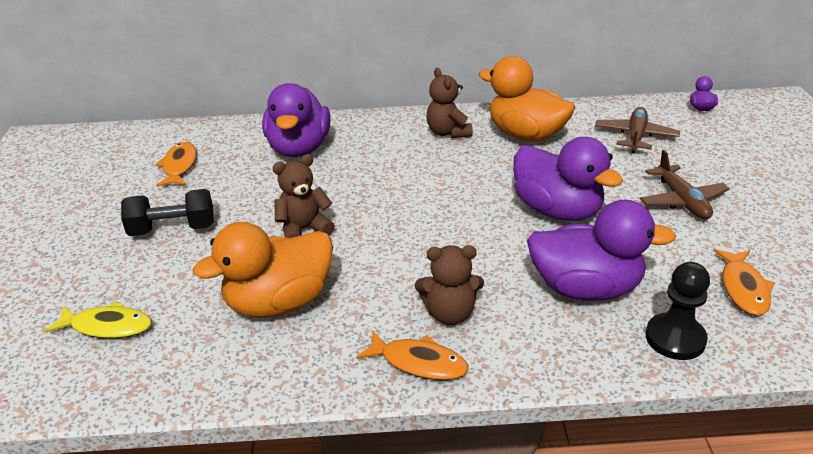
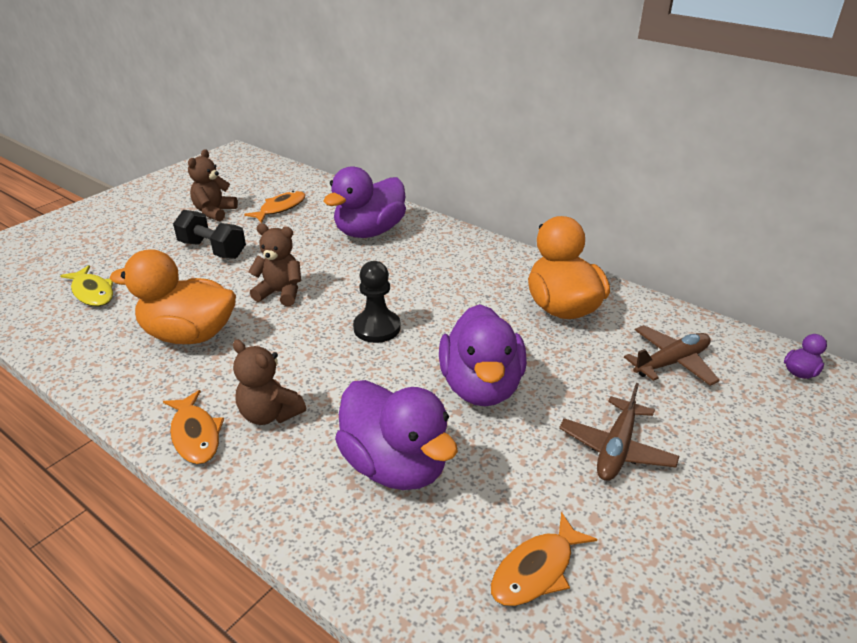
camera: 40 degrees right, 0 degrees up
brown teddy bear [427,68,473,138] -> brown teddy bear moved to [188,149,238,221]
black pawn [646,262,710,360] -> black pawn moved to [353,261,401,343]

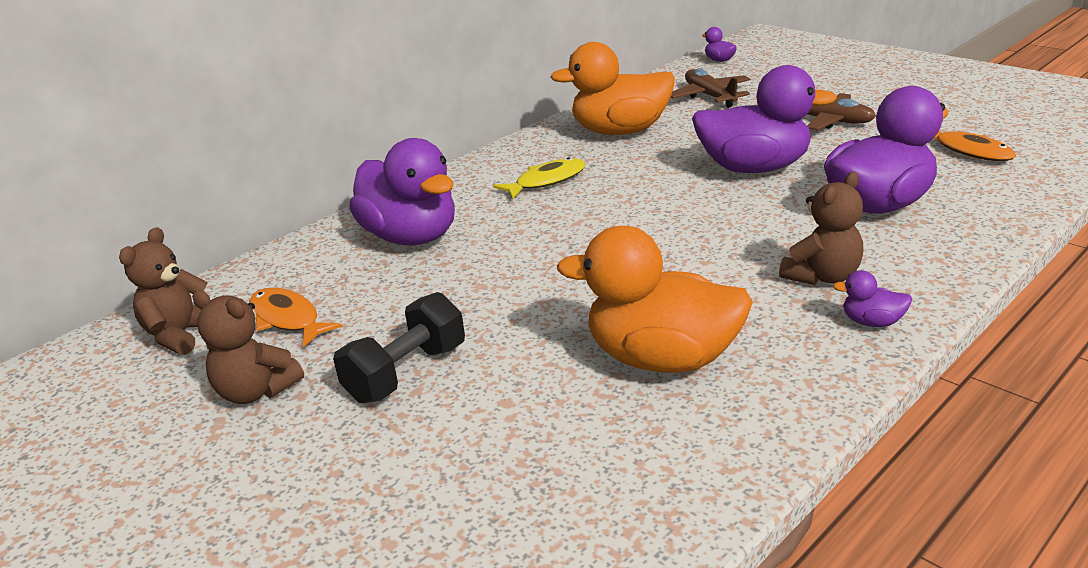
camera: 80 degrees left, 5 degrees down
yellow fish [60,265,113,306] -> yellow fish moved to [493,157,585,200]
orange duck [110,249,236,344] -> orange duck turned 90 degrees clockwise [557,226,753,373]
orange fish [163,390,224,464] -> purple duck [833,270,912,327]
brown teddy bear [248,224,301,306] -> brown teddy bear moved to [119,227,208,355]
black pawn [353,261,401,343] -> none

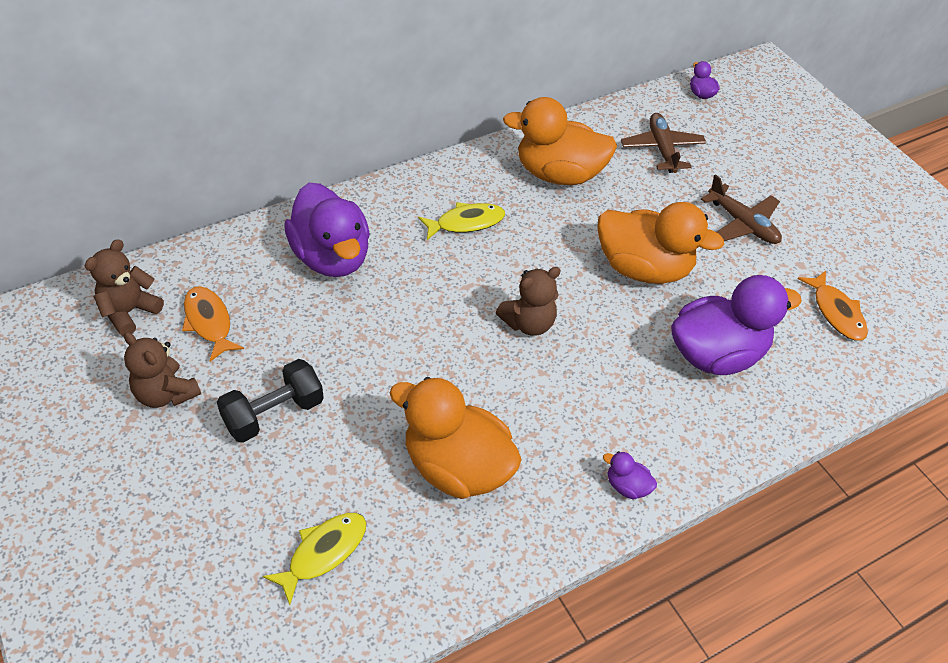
camera: 10 degrees right, 20 degrees up
purple duck [692,65,837,173] -> orange duck [597,202,724,284]
brown teddy bear [779,172,863,285] -> brown teddy bear moved to [496,267,561,336]
none -> yellow fish [263,513,366,605]

